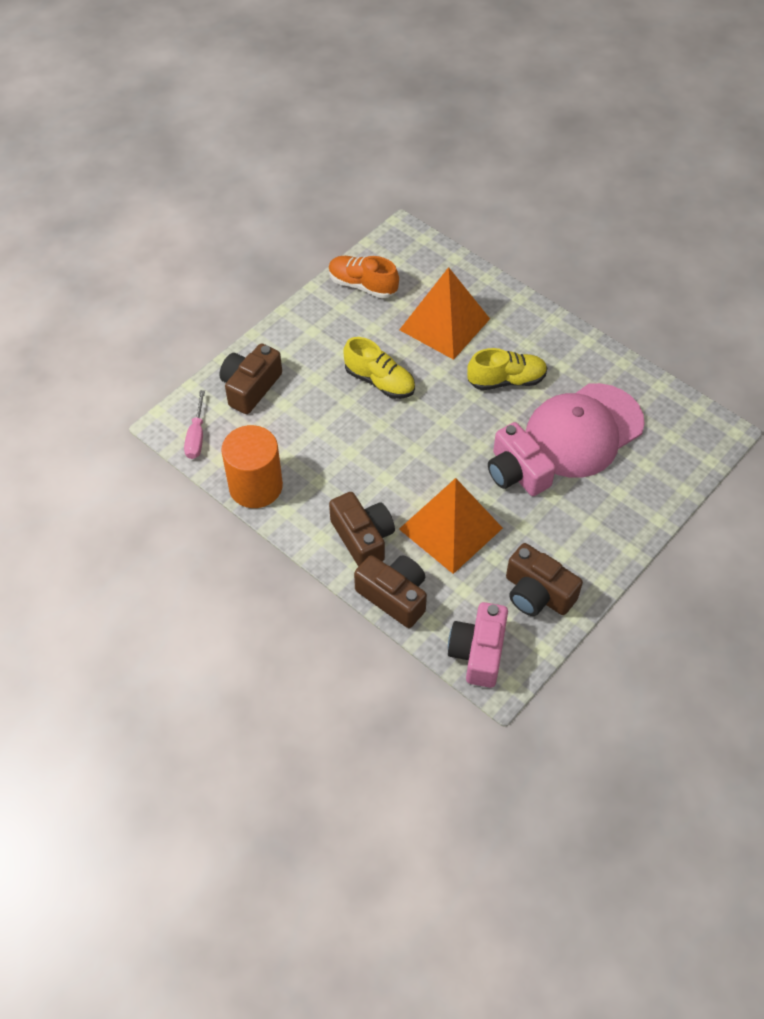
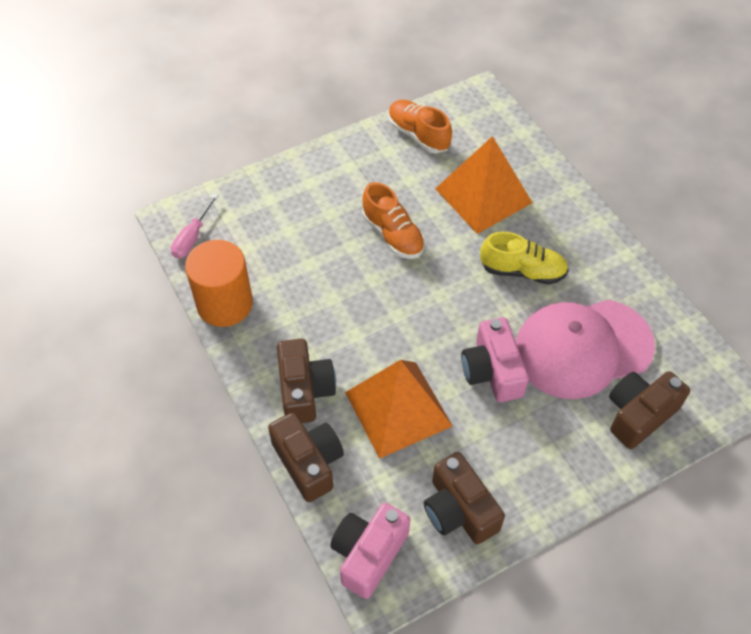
camera: 20 degrees right, 0 degrees up
brown camera [219,343,282,414] -> brown camera moved to [609,371,690,449]
yellow shoe [343,337,415,399] -> orange shoe [362,182,425,259]

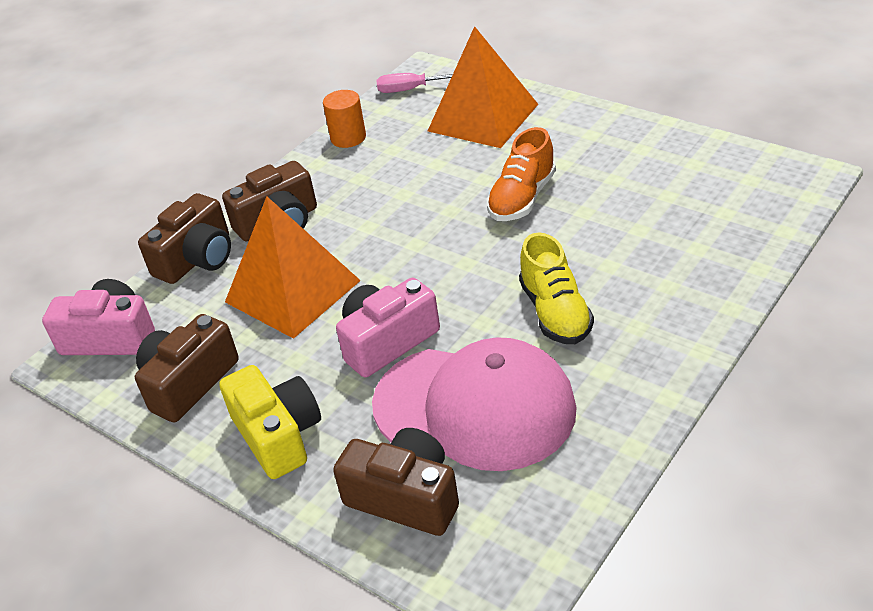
camera: 70 degrees right, 15 degrees down
orange cylinder [185,240,253,327] -> orange cylinder [323,90,366,148], size x0.59
orange shoe [388,100,452,153] -> none
orange pyramid [435,136,532,234] -> orange pyramid moved to [428,26,538,148]
pink cap [516,300,655,399] -> pink cap turned 150 degrees clockwise [372,337,577,471]
none -> yellow camera [219,365,321,479]

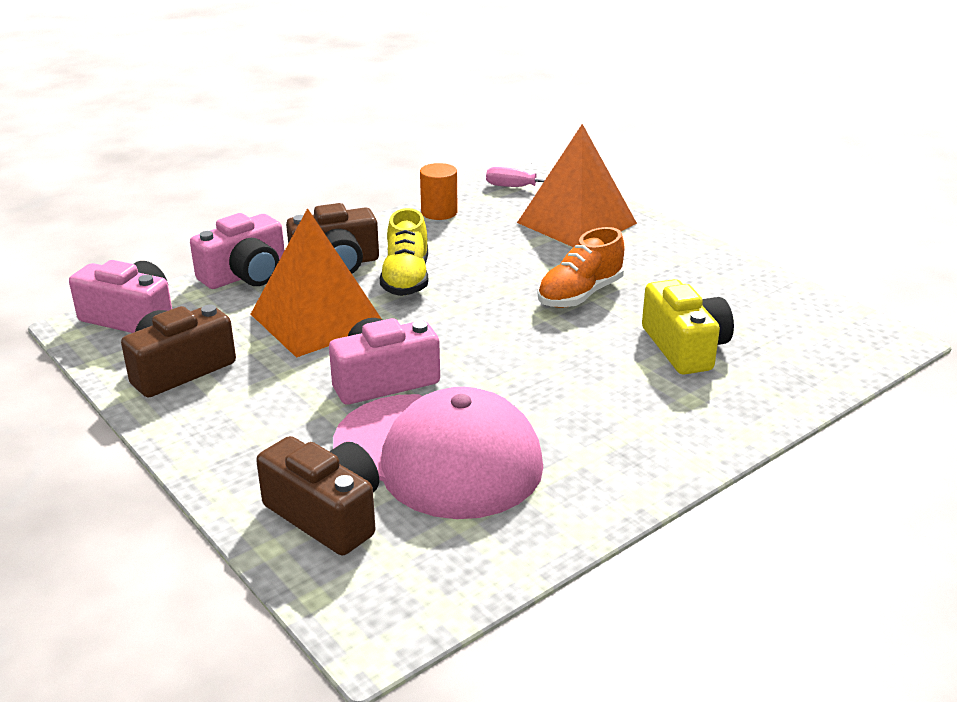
camera: 10 degrees right, 10 degrees down
brown camera [138,193,231,284] -> pink camera [190,213,285,289]
yellow camera [219,365,321,479] -> yellow camera moved to [642,279,734,375]
yellow shoe [519,232,594,344] -> yellow shoe moved to [380,208,428,296]

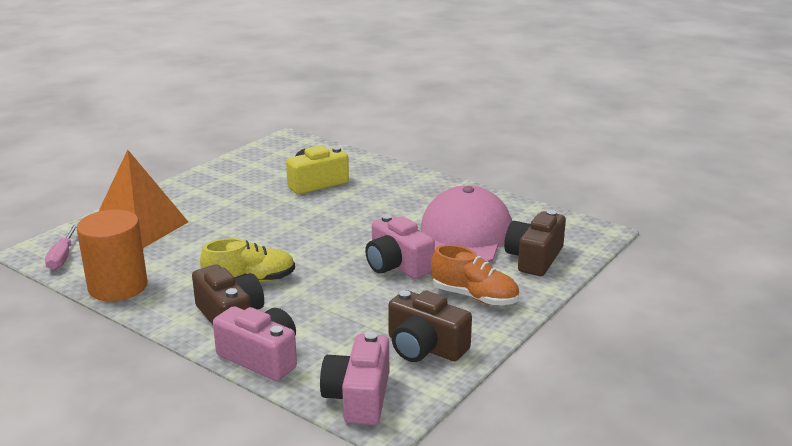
camera: 105 degrees left, 5 degrees down
orange pyramid [251,208,382,358] -> none
orange cylinder [420,163,458,220] -> orange cylinder [77,210,148,301], size x1.71
orange shoe [538,227,625,308] -> orange shoe moved to [431,245,519,306]

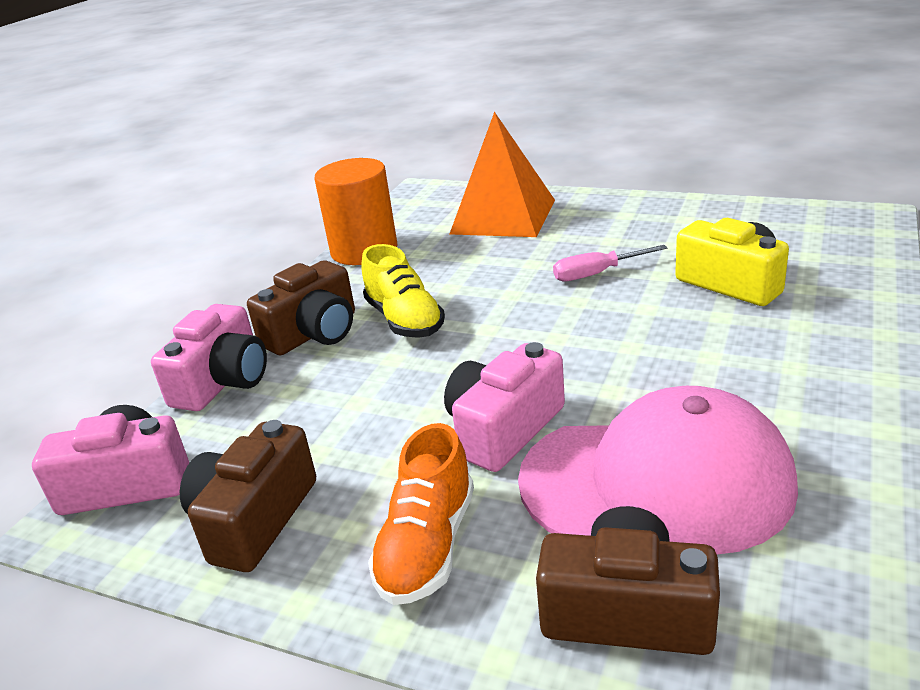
camera: 80 degrees right, 5 degrees up
pink screwdriver [45,224,77,270] -> pink screwdriver moved to [553,245,667,281]

